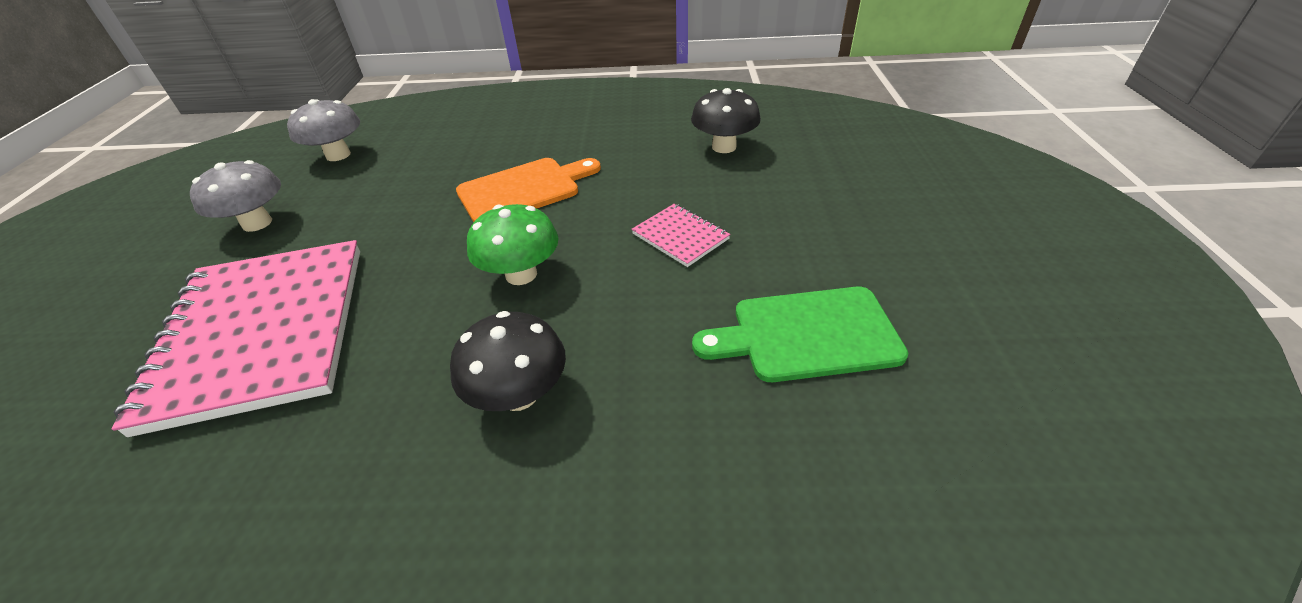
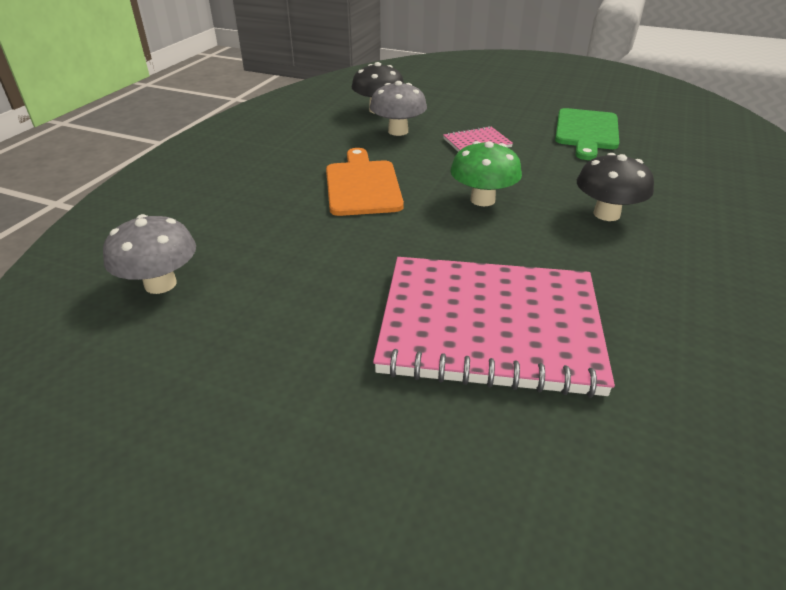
camera: 70 degrees left, 5 degrees down
grey mushroom [190,160,281,232] -> grey mushroom moved to [370,81,427,136]

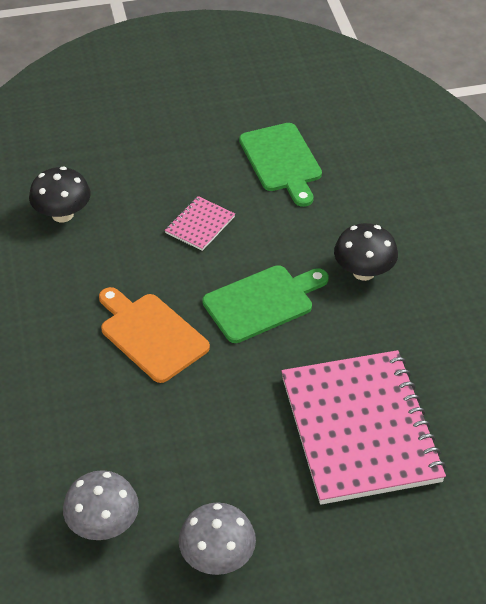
camera: 35 degrees left, 10 degrees up
grey mushroom [370,81,427,136] -> grey mushroom moved to [179,502,256,575]
pink notebook [373,257,615,398] -> pink notebook turned 75 degrees counterclockwise [281,350,446,505]
green mushroom [450,141,522,206] -> green cutting board [202,265,329,343]

